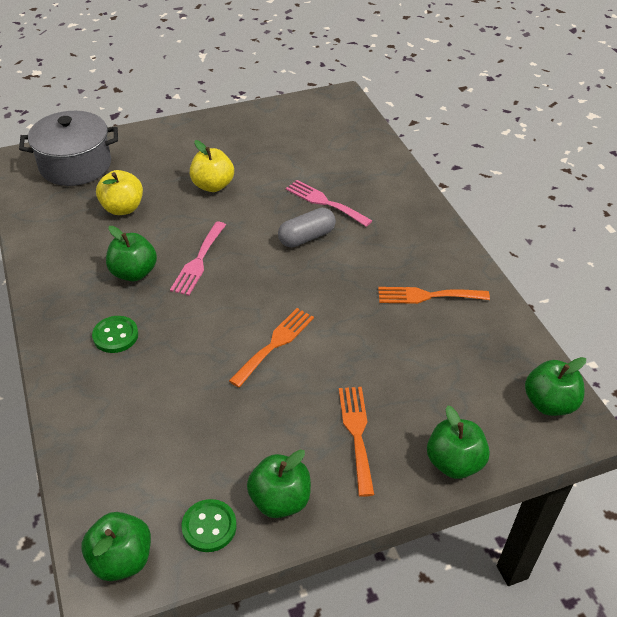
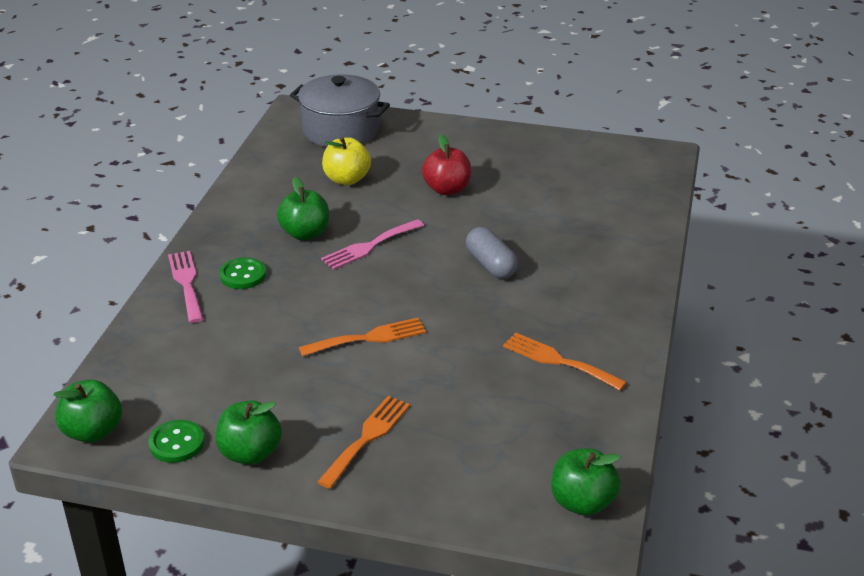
camera: 35 degrees right, 10 degrees down
yellow apple [190,140,234,192] -> red apple [422,134,471,195]
grey capsule [278,208,336,247] -> grey capsule turned 60 degrees clockwise [466,227,518,279]
pink fork [286,180,372,227] -> pink fork moved to [168,251,203,323]
green apple [427,405,490,479] -> none

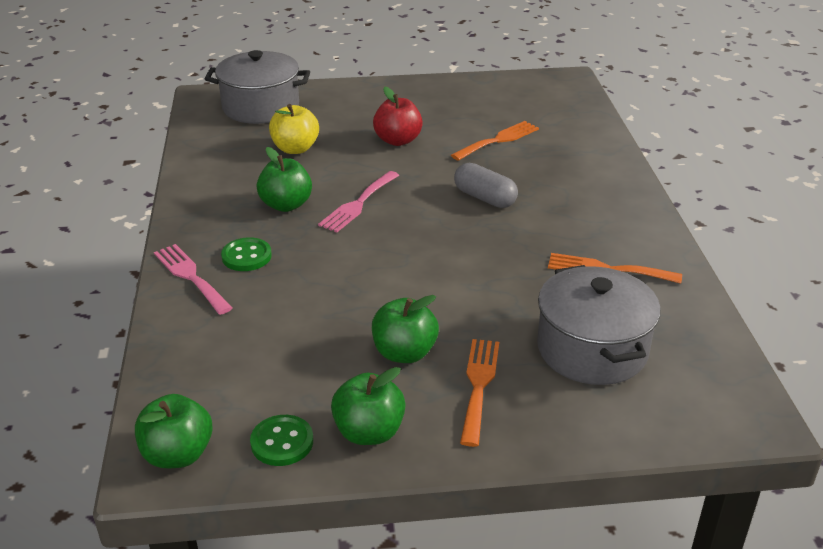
camera: 20 degrees left, 0 degrees up
orange fork [299,318,426,357] -> orange fork moved to [451,121,539,161]
green apple [551,448,621,516] -> green apple moved to [372,295,439,363]
none -> grey pot [537,265,661,385]

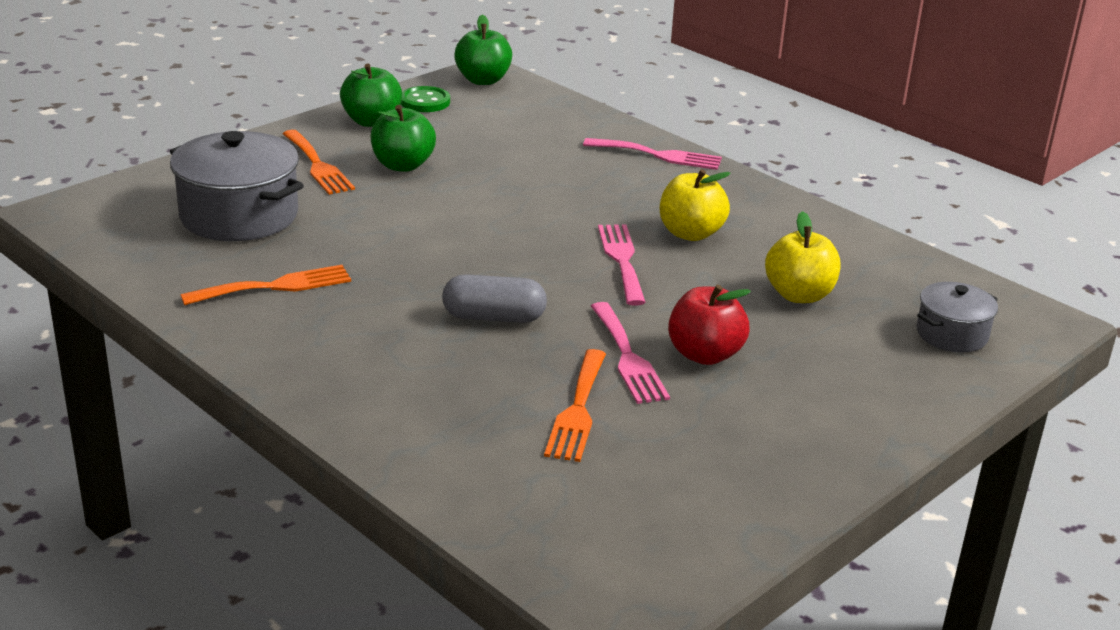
camera: 140 degrees right, 5 degrees down
grey pot [205,50,310,124] -> grey pot [916,282,998,352], size x0.56
green button [221,237,272,271] -> none
green apple [256,147,312,212] -> yellow apple [660,169,731,241]
none -> pink fork [591,302,670,404]

